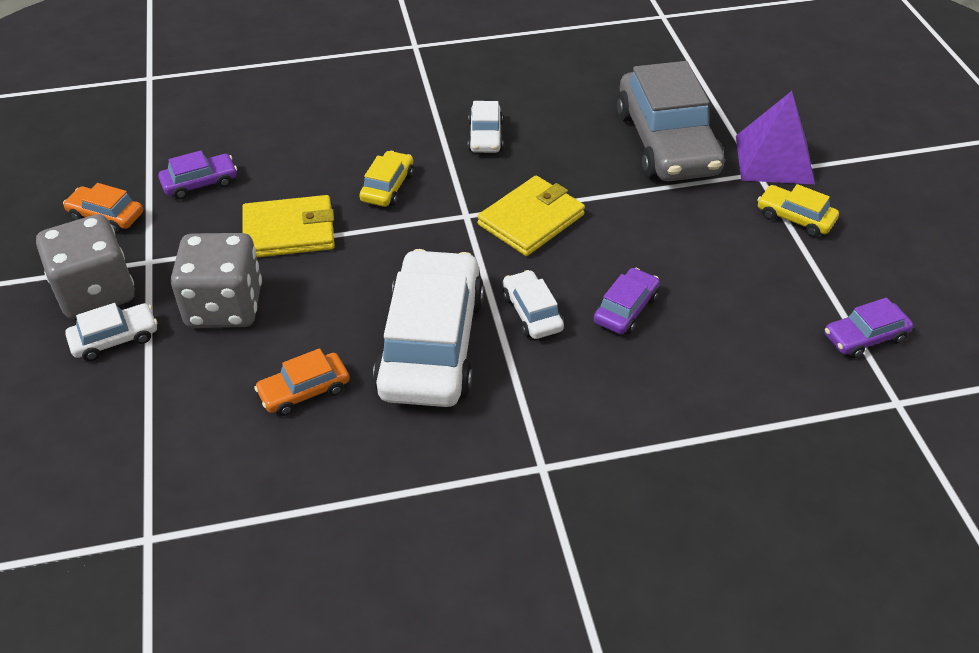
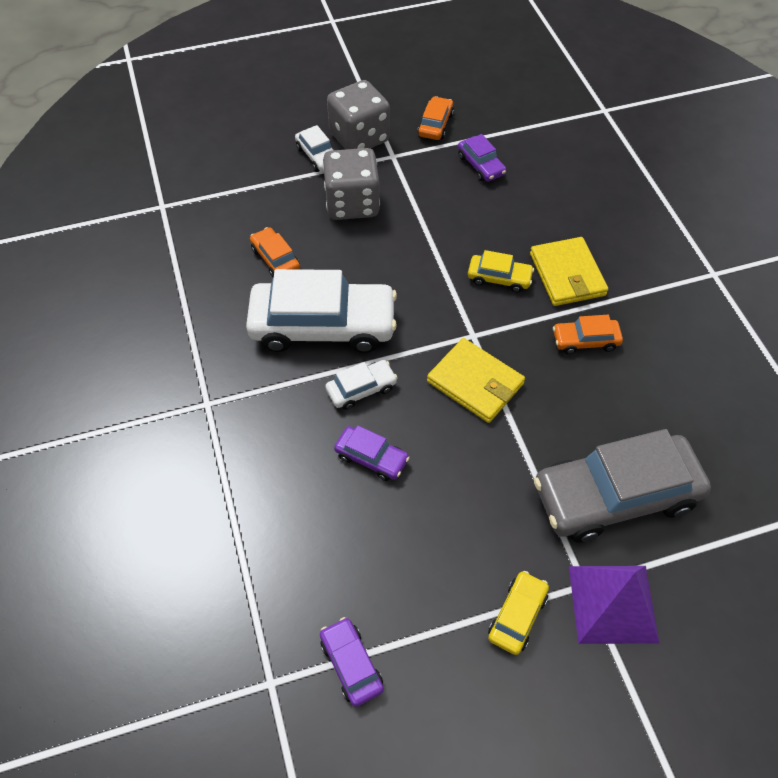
camera: 85 degrees right, 10 degrees up
yellow wallet [242,195,335,257] -> yellow wallet moved to [530,237,608,306]
white car [468,101,503,153] -> orange car [553,315,623,354]

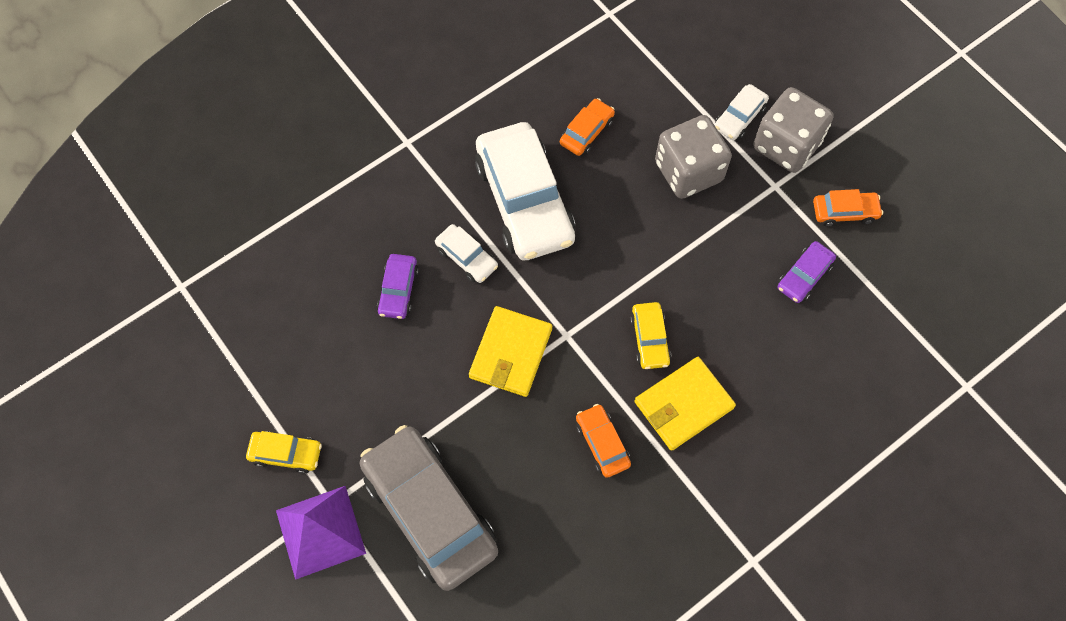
camera: 70 degrees right, 10 degrees up
purple car [320,617,384,707] -> none

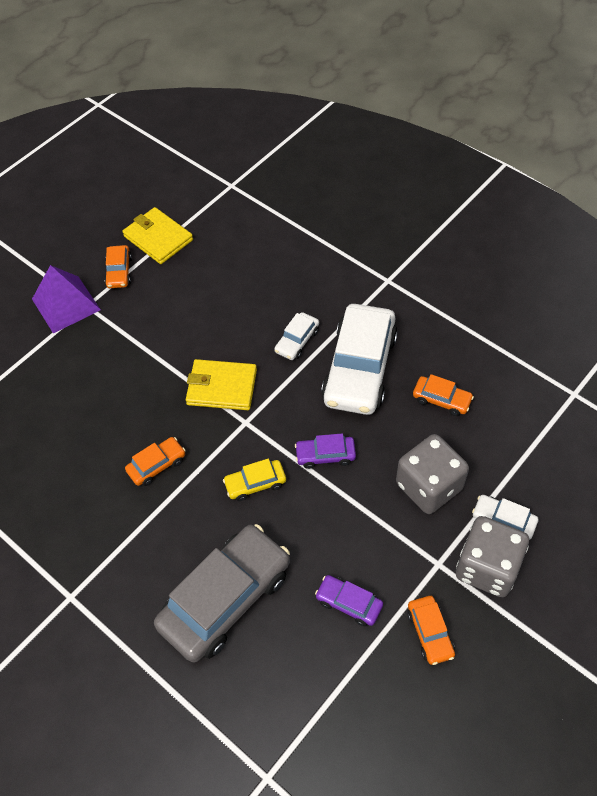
camera: 80 degrees right, 10 degrees down
yellow car [246,431,322,474] -> orange car [104,245,132,288]
grey car [359,425,498,591] -> grey car moved to [154,524,290,663]
purple car [377,254,419,319] -> purple car moved to [295,433,356,469]
white car [475,122,575,261] -> white car turned 45 degrees counterclockwise [321,304,398,415]
yellow wallet [634,357,736,451] -> yellow wallet moved to [122,207,193,264]

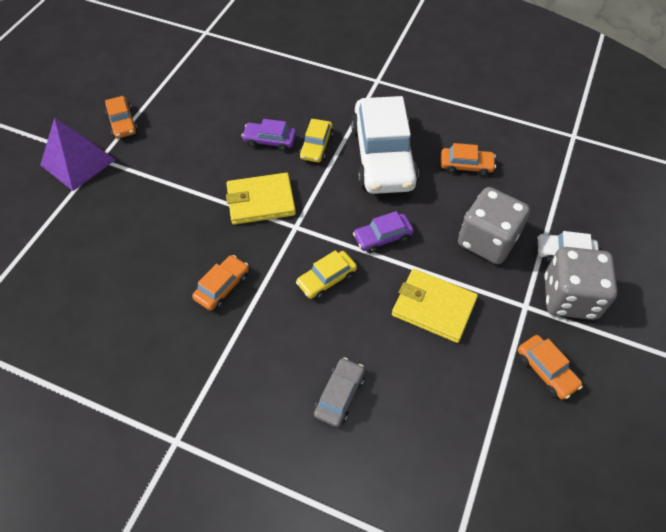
camera: 20 degrees left, 0 degrees up
yellow wallet [122,207,193,264] -> yellow wallet moved to [392,269,478,343]
grey car [154,524,290,663] -> grey car [314,357,365,427], size x0.46
white car [274,312,319,360] -> yellow car [299,119,333,162]
purple car [315,575,383,626] -> purple car moved to [241,119,296,151]

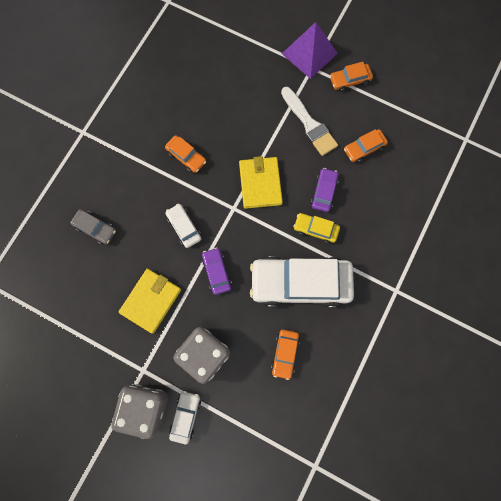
camera: 95 degrees right, 20 degrees up
yellow car [296,250,357,299] -> white car [166,204,201,248]
orange car [518,335,583,400] -> orange car moved to [344,129,388,163]
none -> white brush [281,87,338,156]

